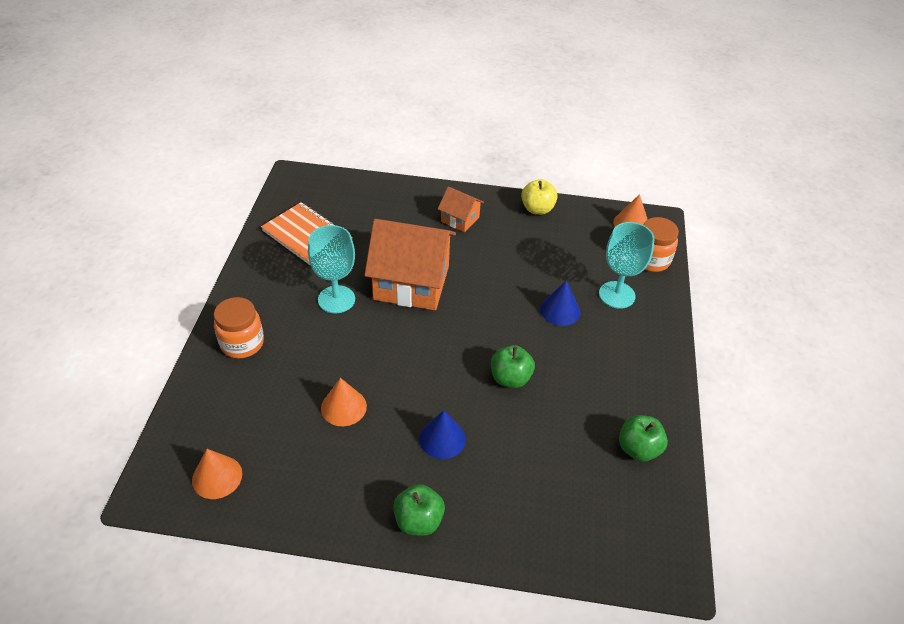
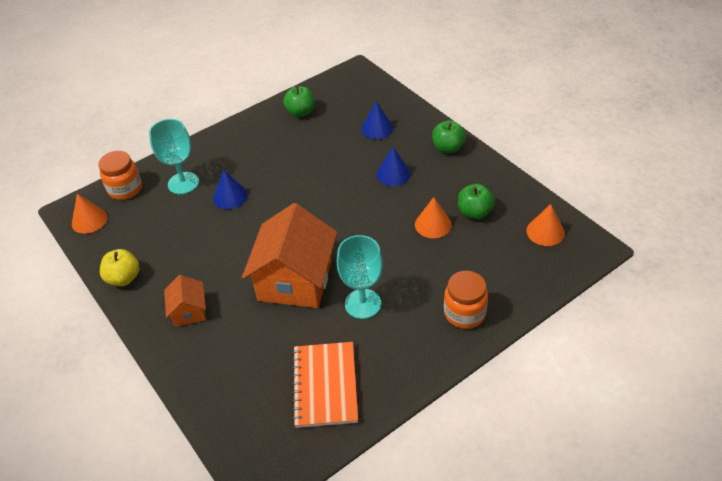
camera: 130 degrees left, 0 degrees up
orange house [364,219,456,310] -> orange house turned 45 degrees clockwise [242,203,337,308]
green apple [491,345,535,388] -> green apple moved to [458,184,495,219]
none -> blue cone [361,102,393,139]

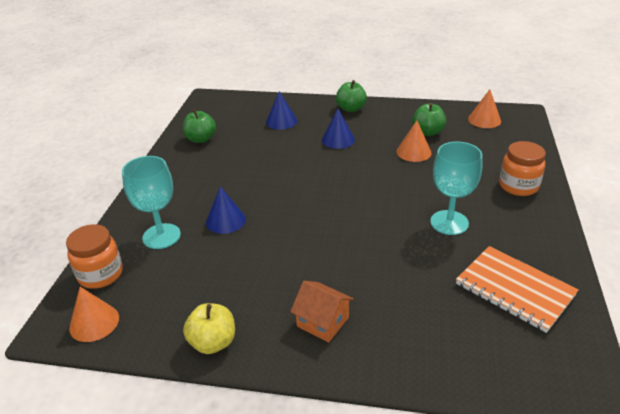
camera: 45 degrees left, 10 degrees down
orange house [242,203,337,308] -> none

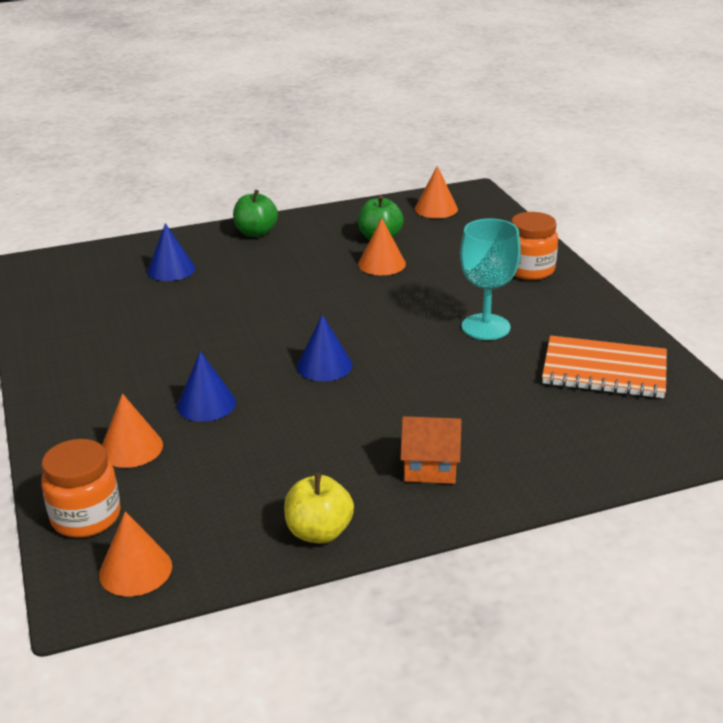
camera: 30 degrees left, 5 degrees down
turquoise goblet [122,156,181,249] -> orange cone [102,393,163,468]
green apple [183,109,216,143] -> none
blue cone [322,109,355,149] -> blue cone moved to [297,314,352,381]

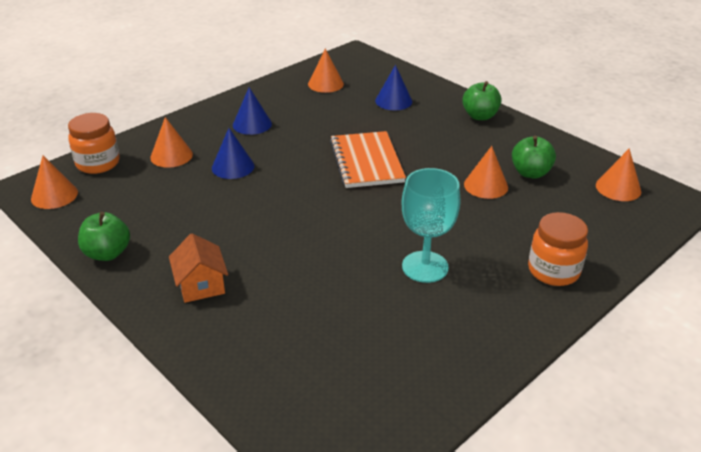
camera: 65 degrees right, 5 degrees up
yellow apple [284,473,354,544] -> green apple [78,212,130,261]
blue cone [297,314,352,381] -> blue cone moved to [233,87,272,135]
orange notebook [542,336,667,398] -> orange notebook moved to [330,131,406,188]
none -> orange cone [308,49,344,93]

